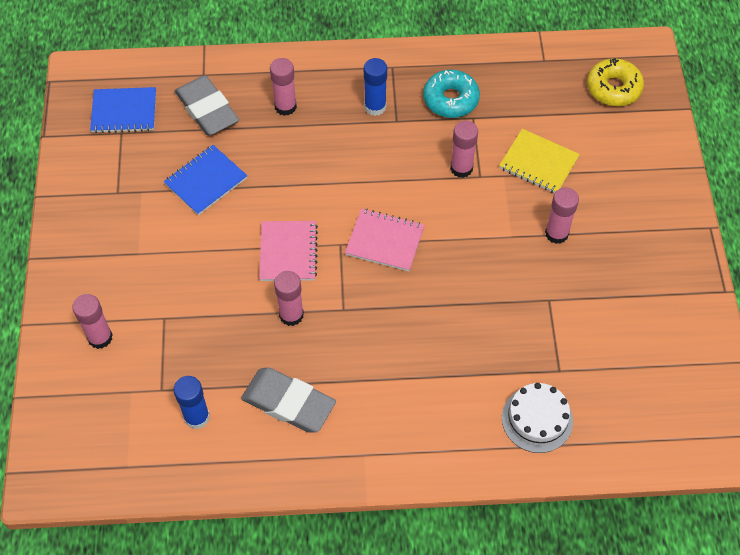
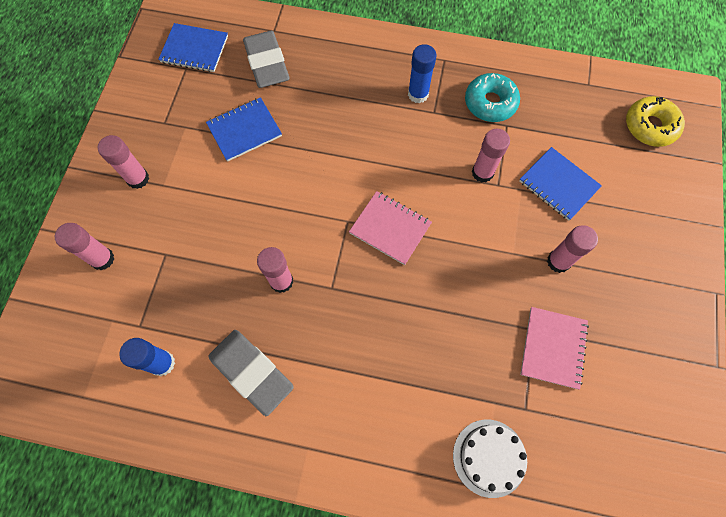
camera: 15 degrees right, 10 degrees up
pink notebook [259,221,318,281] -> pink notebook moved to [520,307,589,390]
pink glue stick [270,58,297,116] -> pink glue stick moved to [97,135,149,189]
yellow notebook [499,129,580,193] -> blue notebook [519,147,602,221]

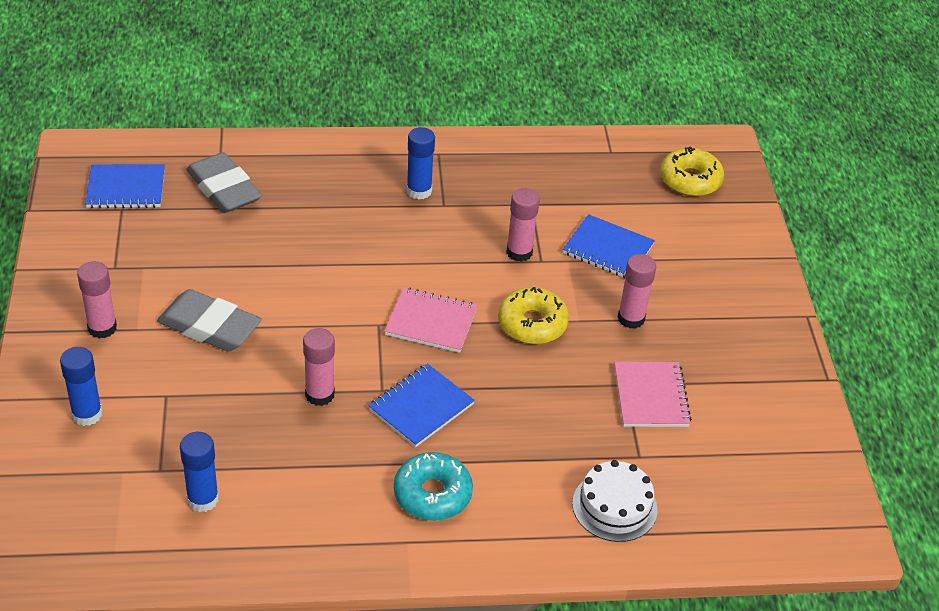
camera: 20 degrees left, 25 degrees down
pink glue stick [55,223,114,270] -> blue glue stick [60,347,103,426]
blue notebook [206,97,282,162] -> blue notebook moved to [368,363,475,447]
grey eraser [209,330,294,416] -> grey eraser moved to [157,289,262,352]
turquoise donut [465,73,520,122] -> turquoise donut moved to [394,452,473,521]
none -> yellow donut [498,287,569,344]

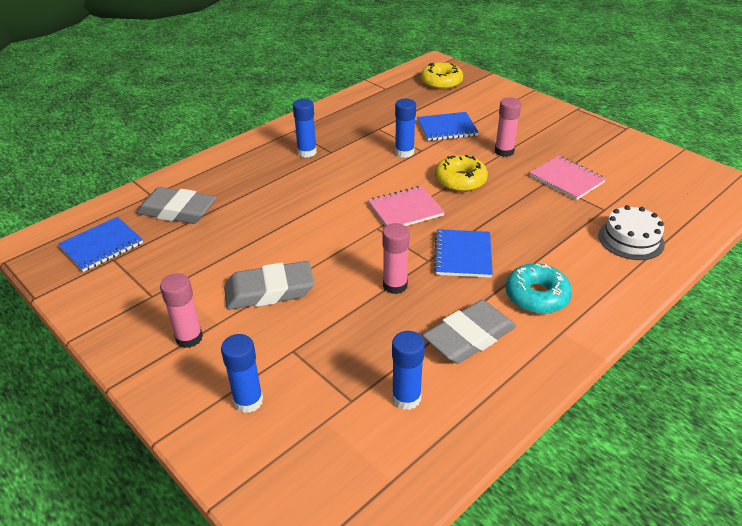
camera: 35 degrees left, 5 degrees down
pink glue stick [506,188,540,262] -> blue glue stick [395,99,416,158]
none -> grey eraser [422,300,516,364]

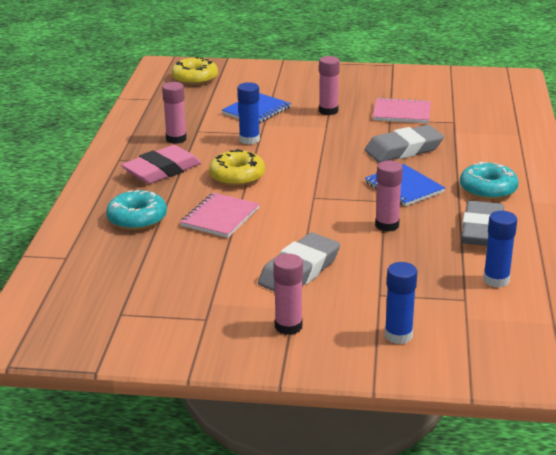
camera: 40 degrees left, 10 degrees down
blue notebook [58,217,143,272] -> none
grey eraser [136,187,216,224] -> grey eraser moved to [364,125,444,162]
blue glue stick [293,99,317,158] -> pink eraser [121,145,201,184]
pink notebook [368,186,445,226] -> pink notebook moved to [180,193,259,238]
yellow donut [435,155,488,192] -> yellow donut moved to [209,149,265,186]
white cake [598,205,665,260] -> none
none -> turquoise donut [106,190,167,230]
none -> pink glue stick [162,82,187,144]

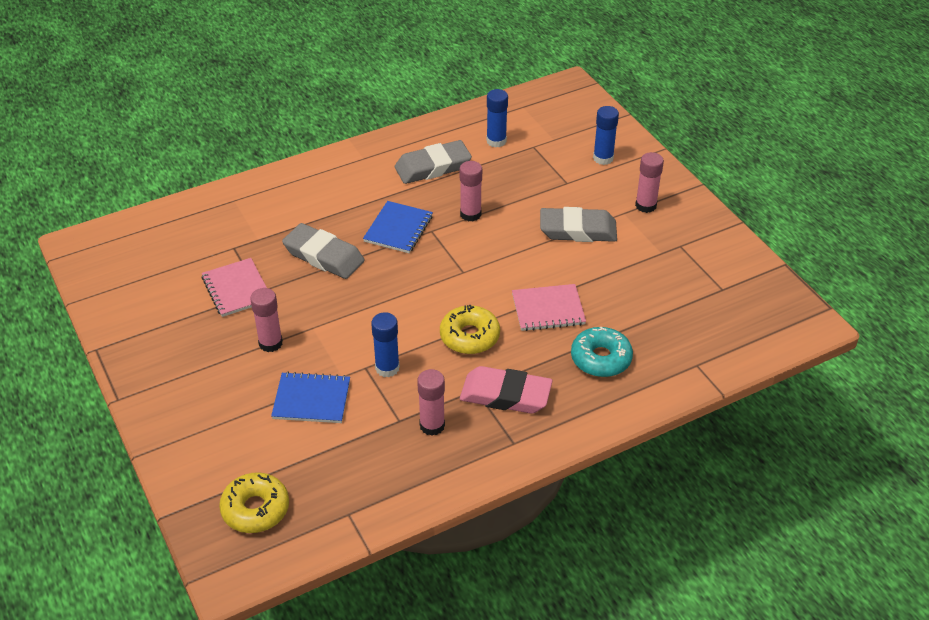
camera: 125 degrees left, 15 degrees up
turquoise donut [460,162,519,200] -> none

